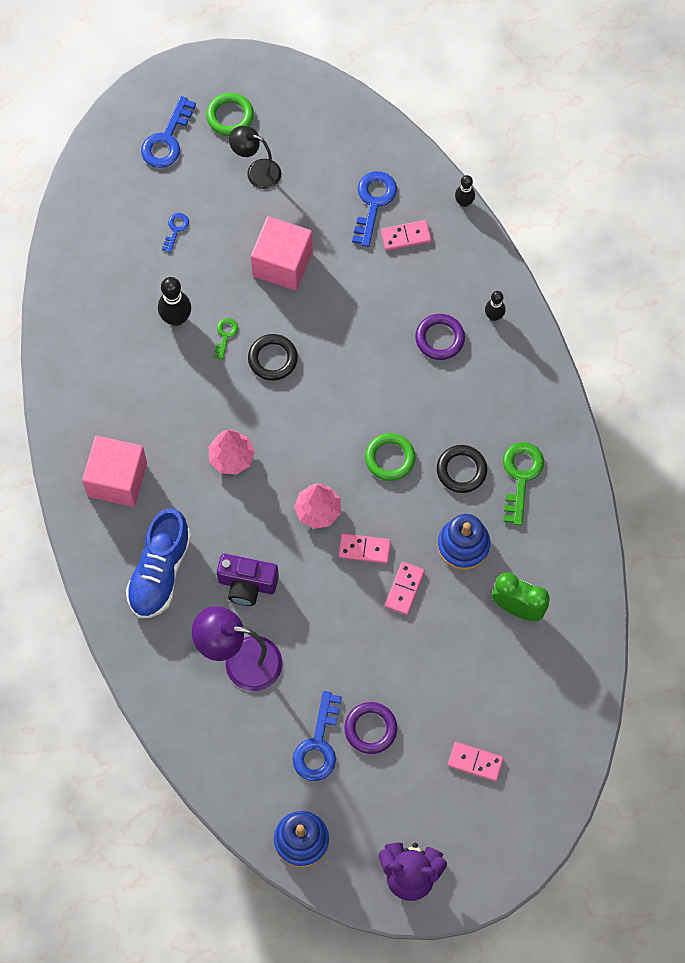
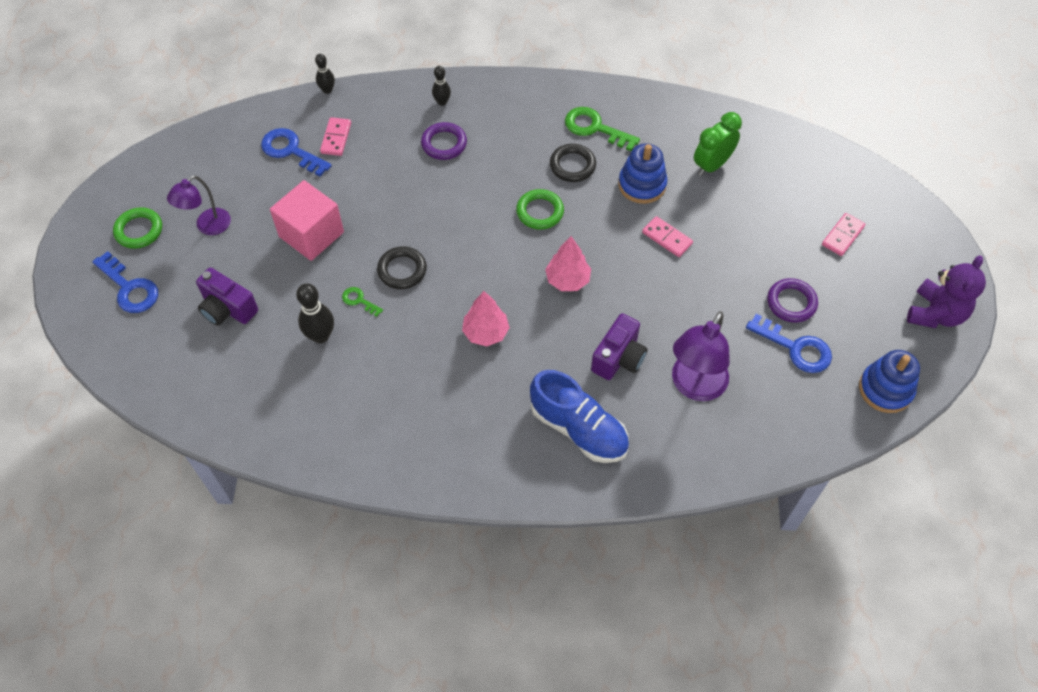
camera: 70 degrees left, 10 degrees down
pink cube [82,436,147,507] -> none
blue key [162,213,189,253] -> purple camera [196,268,258,326]
black lamp [229,126,281,189] -> purple lamp [167,175,231,235]
pink domino [339,533,391,564] -> none

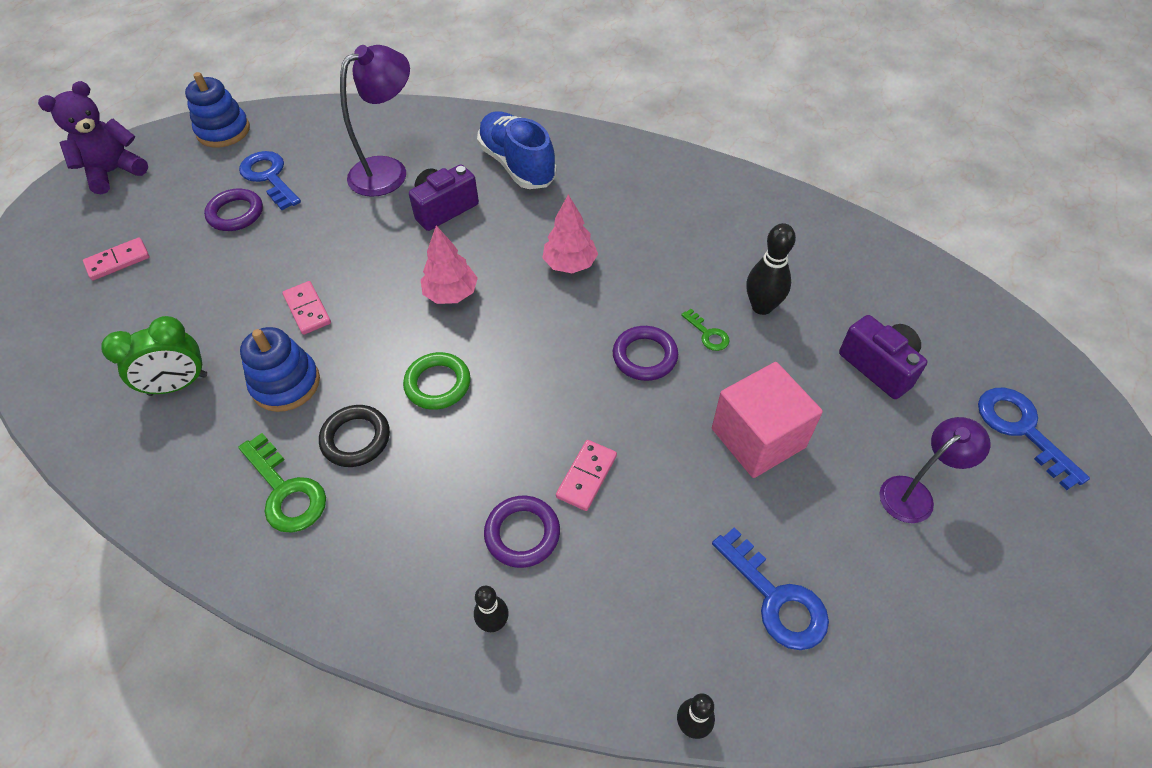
camera: 160 degrees left, 5 degrees down
green ring [113,207,162,249] -> none
pink domino [320,117,351,156] -> pink domino moved to [556,440,617,511]
black ring [377,246,427,289] -> purple ring [613,326,678,381]

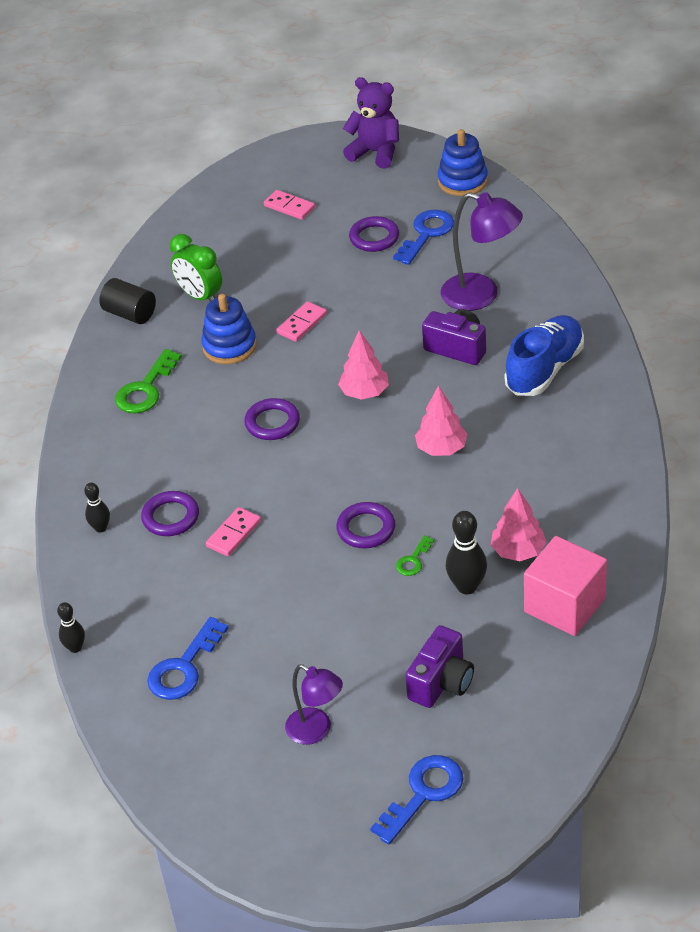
camera: 70 degrees right, 10 degrees down
black ring [319,405,390,467] -> none
green ring [403,352,470,410] -> purple ring [244,398,300,440]
pink domino [556,440,617,511] -> pink domino turned 60 degrees counterclockwise [206,507,261,556]
pink cube [712,362,823,478] -> pink cube moved to [524,536,607,636]
none -> black cylinder [99,278,156,324]
none -> pink tree [491,488,547,561]

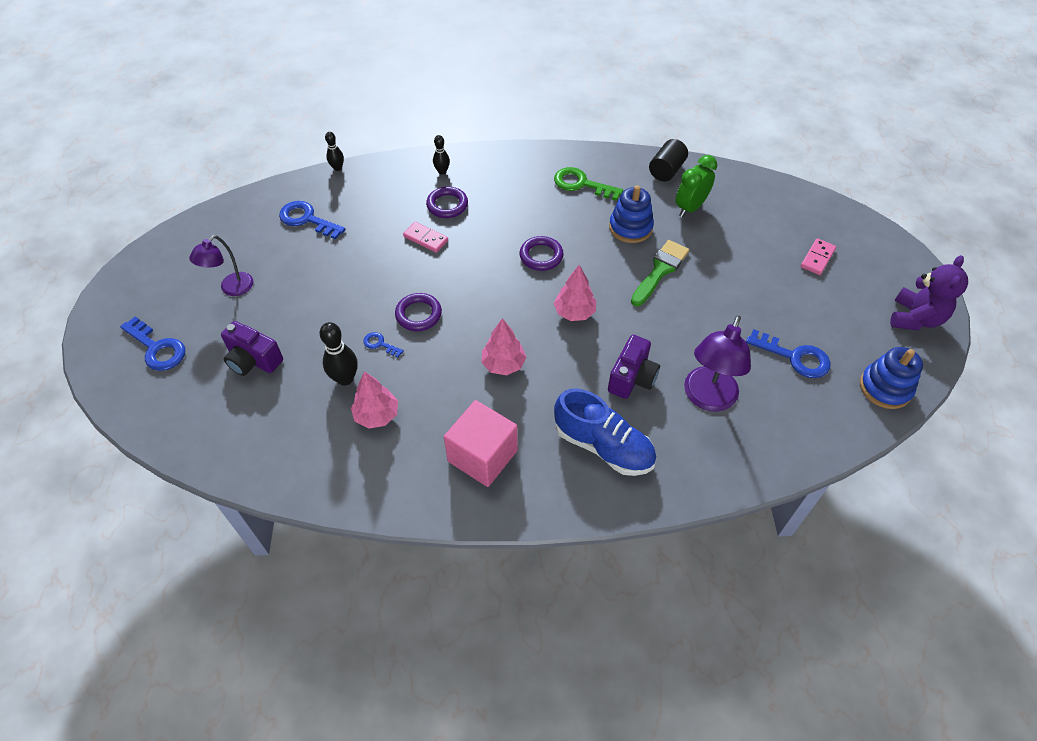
camera: 85 degrees right, 10 degrees up
pink domino [277,301,327,342] -> green brush [631,240,689,306]
purple ring [349,216,399,252] -> none
green key [396,535,434,576] -> blue key [363,332,404,357]
pink cube [524,536,607,636] -> pink cube moved to [444,400,518,487]

